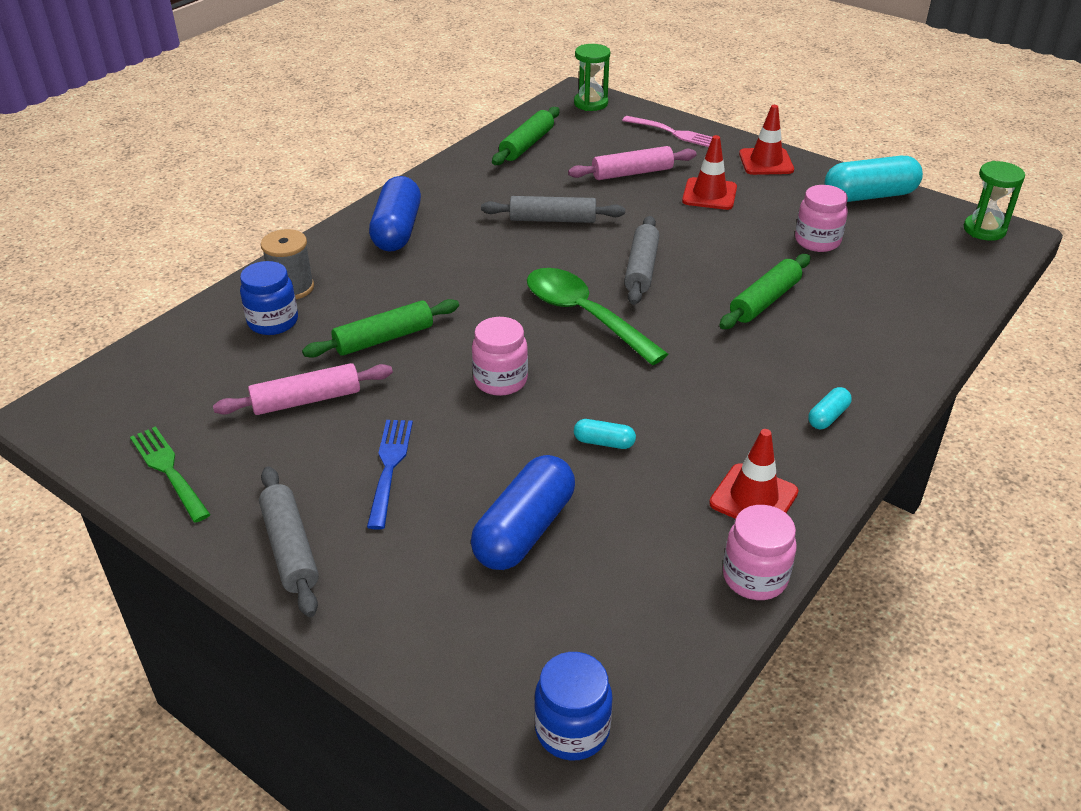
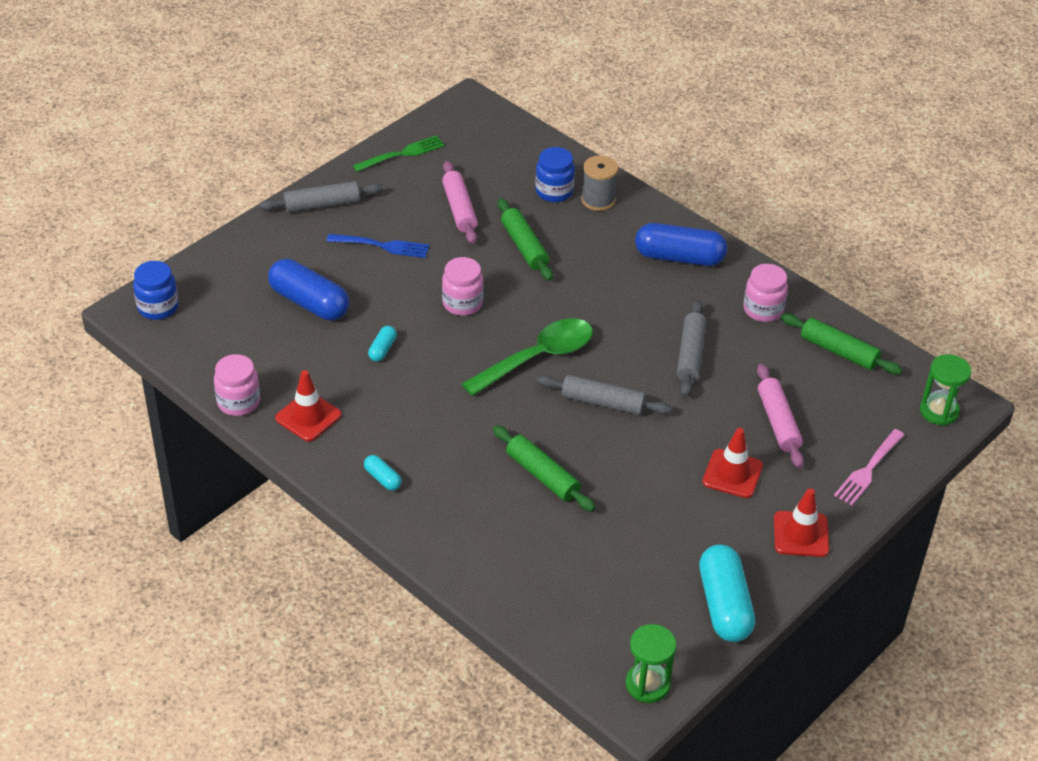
camera: 95 degrees right, 5 degrees up
pink jar [795,185,848,252] -> pink jar moved to [744,264,788,322]

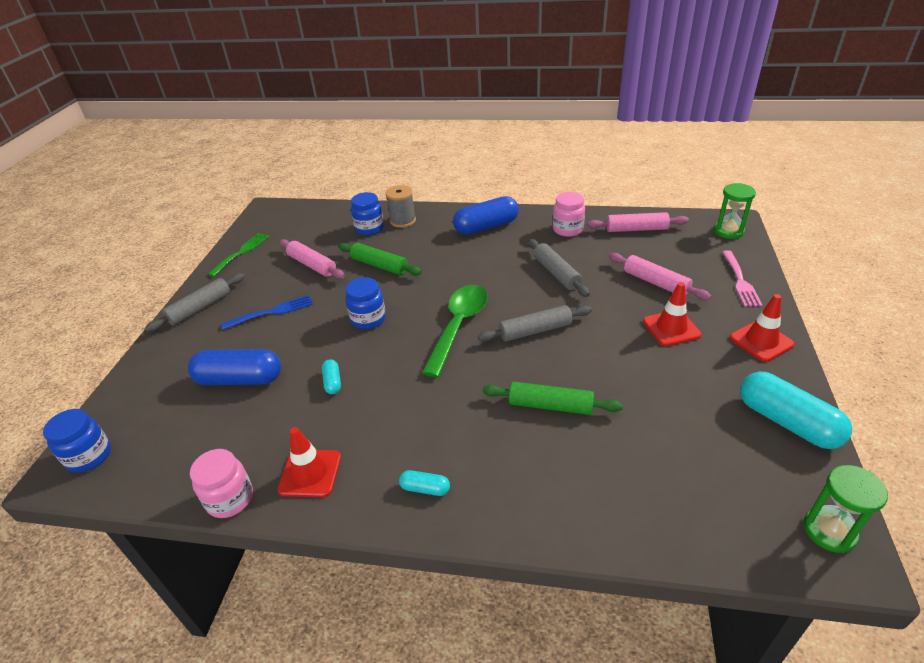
camera: 30 degrees left, 5 degrees down
pink jar [442,257,484,316] -> blue jar [346,277,386,329]
green rolling pin [781,313,902,375] -> pink rolling pin [587,212,689,232]

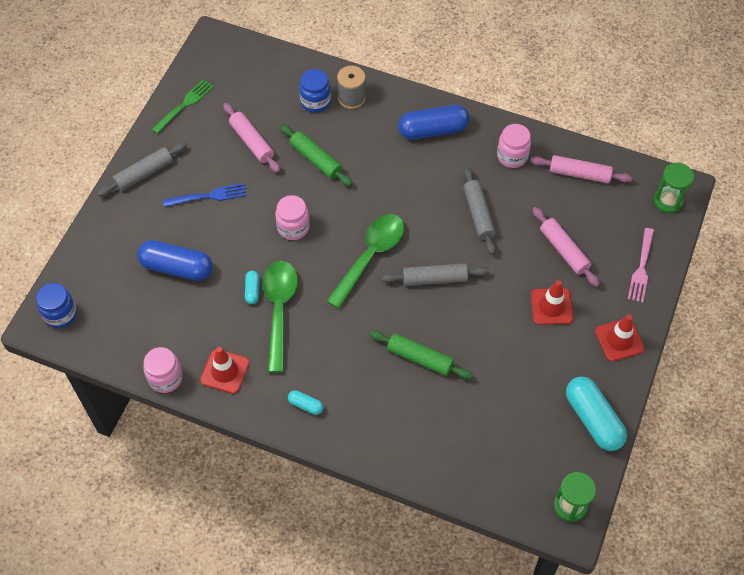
camera: 10 degrees right, 20 degrees up
blue jar [346,277,386,329] -> pink jar [275,195,310,240]
none -> green spoon [262,261,298,373]

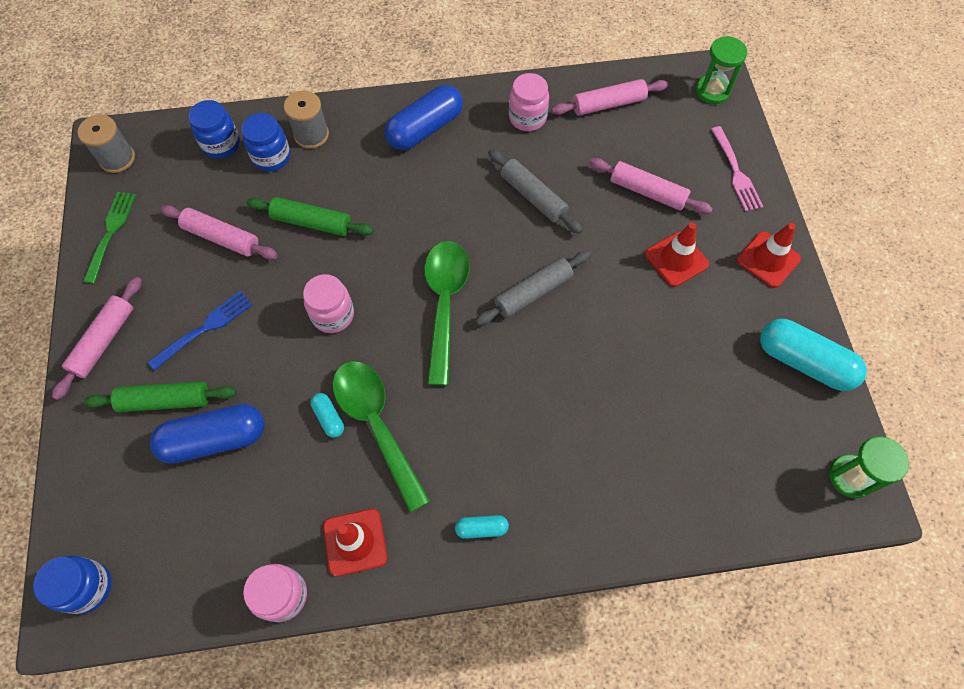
camera: 30 degrees left, 5 degrees up
grey rolling pin [97,142,187,196] -> pink rolling pin [52,277,142,400]
green rolling pin [369,330,473,379] -> green rolling pin moved to [84,381,236,412]
none -> grey spool [78,115,135,173]
none -> blue jar [188,100,240,159]

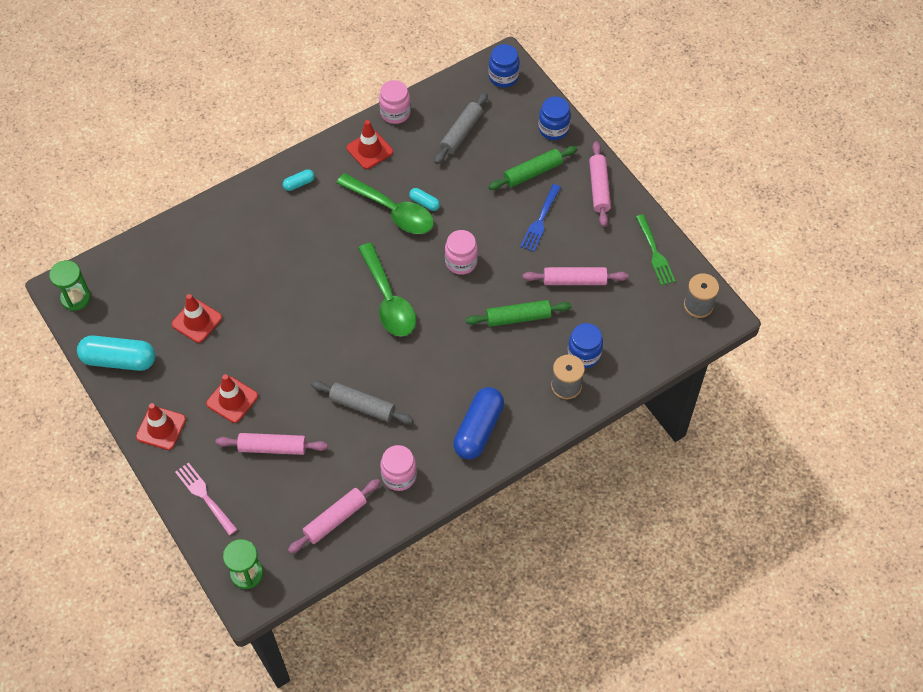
camera: 155 degrees right, 5 degrees down
blue capsule [150,404,265,464] -> none
blue jar [188,100,240,159] -> blue jar moved to [538,96,571,140]
grey rolling pin [475,251,591,326] -> grey rolling pin moved to [435,92,488,164]
none -> red traffic cone [172,294,222,343]

